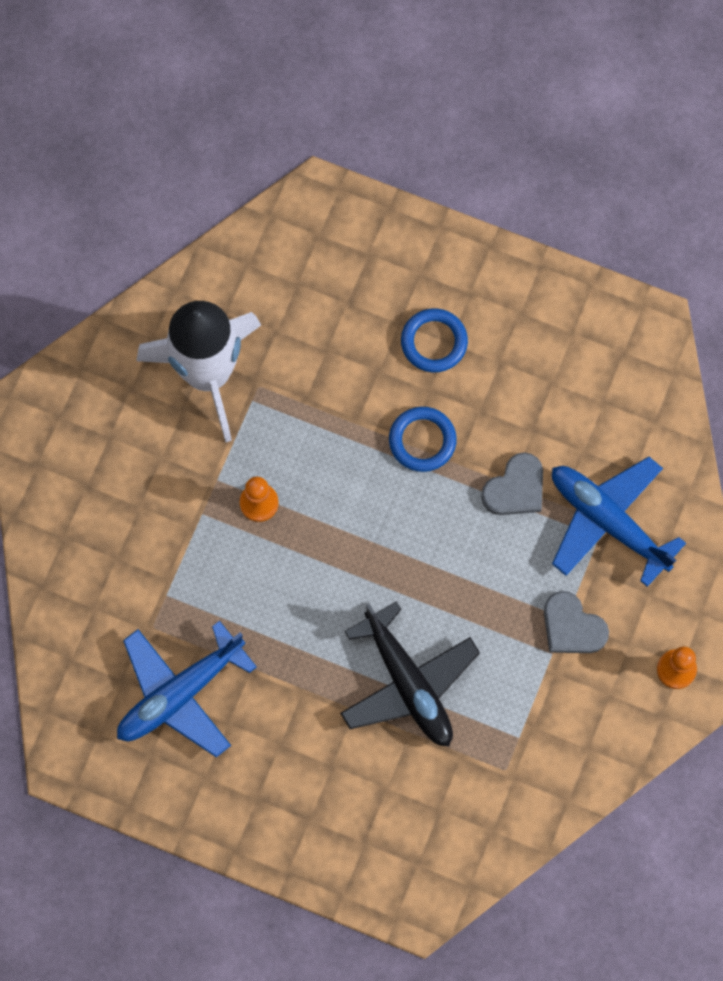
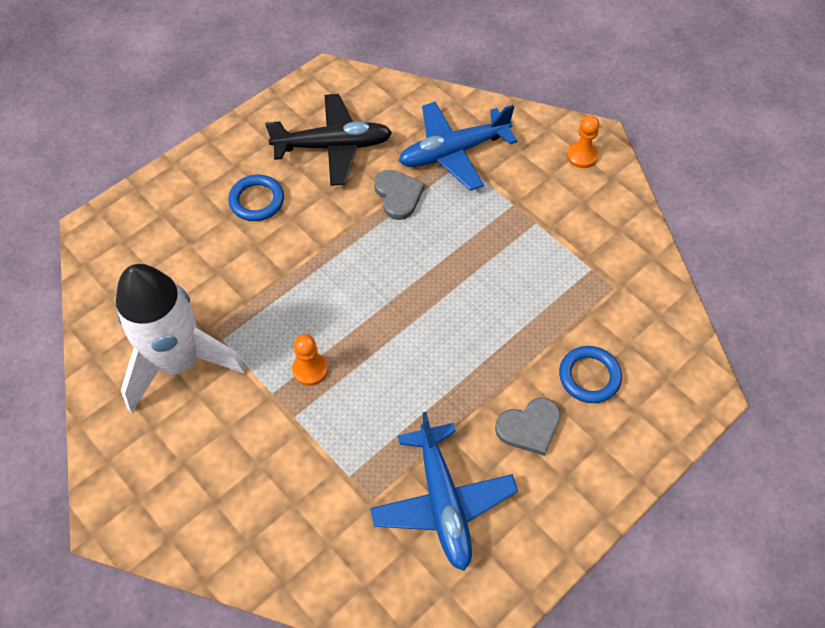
camera: 65 degrees left, 15 degrees down
black plane [340,601,480,746] -> black plane moved to [265,94,392,186]
blue ring [389,407,457,472] -> blue ring moved to [559,346,622,403]
grey heart [544,591,609,653] -> grey heart moved to [495,398,561,456]

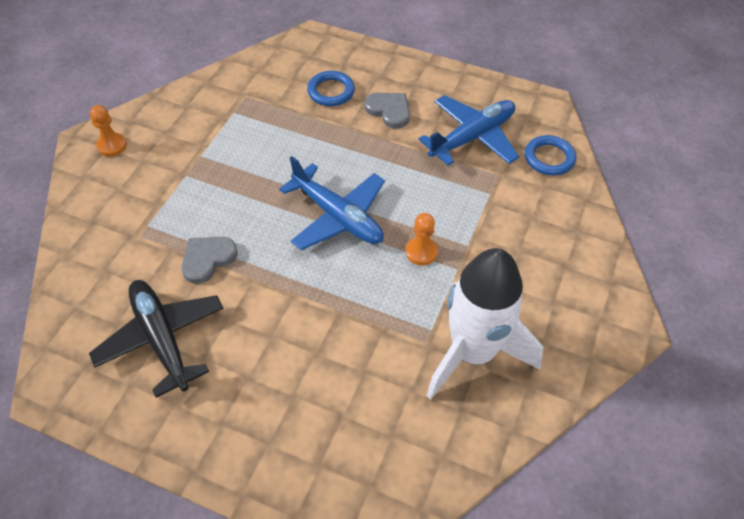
camera: 115 degrees left, 5 degrees down
blue ring [228,175,284,221] -> blue ring moved to [525,135,576,175]
blue plane [399,102,517,191] -> blue plane moved to [279,156,385,250]

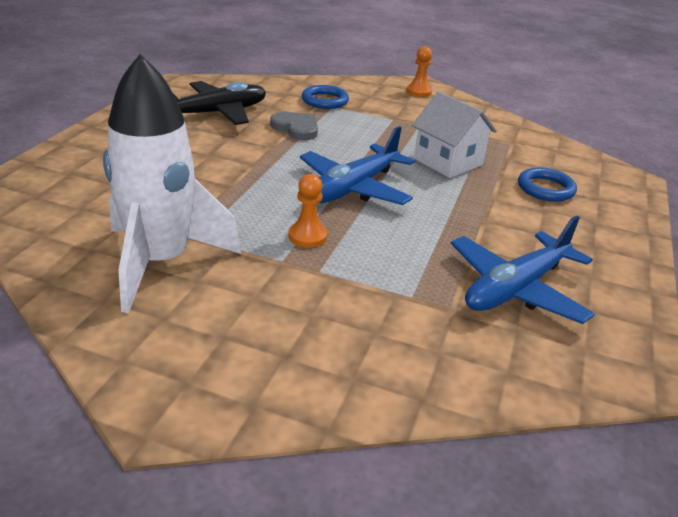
camera: 85 degrees right, 20 degrees down
grey heart [364,93,410,129] -> none
blue plane [418,95,519,166] -> blue plane turned 90 degrees clockwise [451,216,595,324]
blue ring [525,135,576,175] -> blue ring moved to [302,85,349,109]
none -> white house [412,92,497,178]

